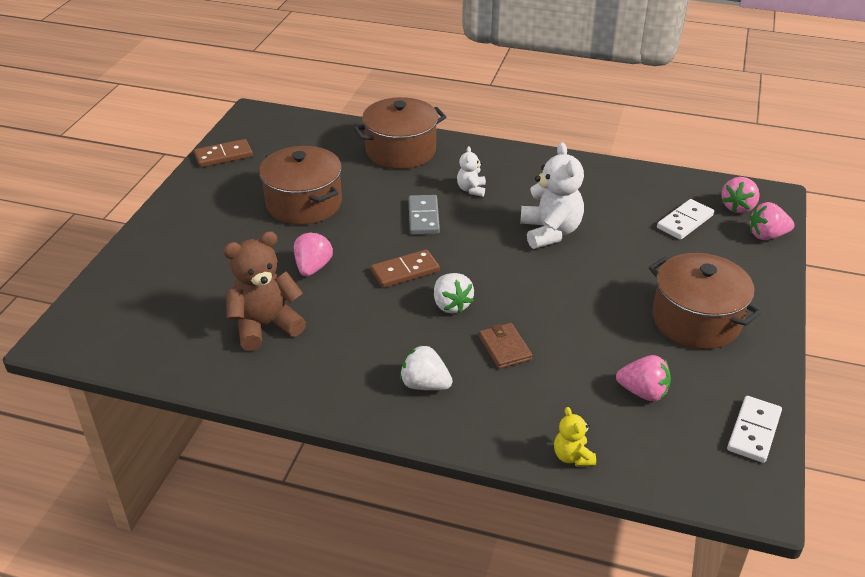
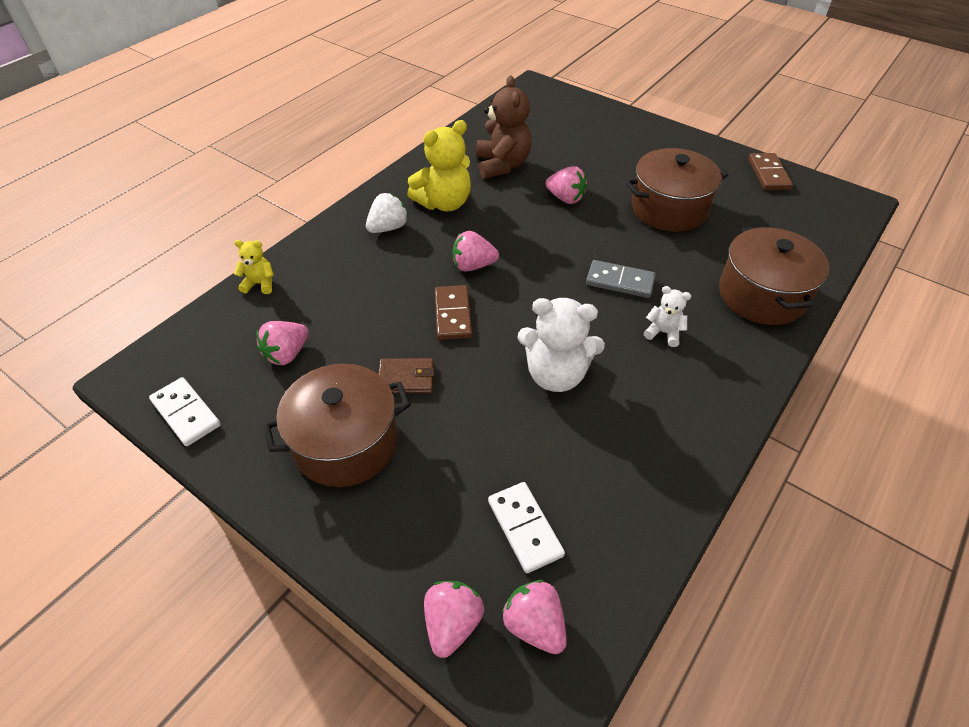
camera: 110 degrees right, 10 degrees up
brown domino [371,250,440,288] -> brown domino moved to [435,285,472,340]
white strawberry [434,273,474,314] -> pink strawberry [452,231,499,271]
brown wallet [479,323,532,369] -> brown wallet moved to [379,358,434,393]
none -> yellow teddy bear [407,120,471,211]

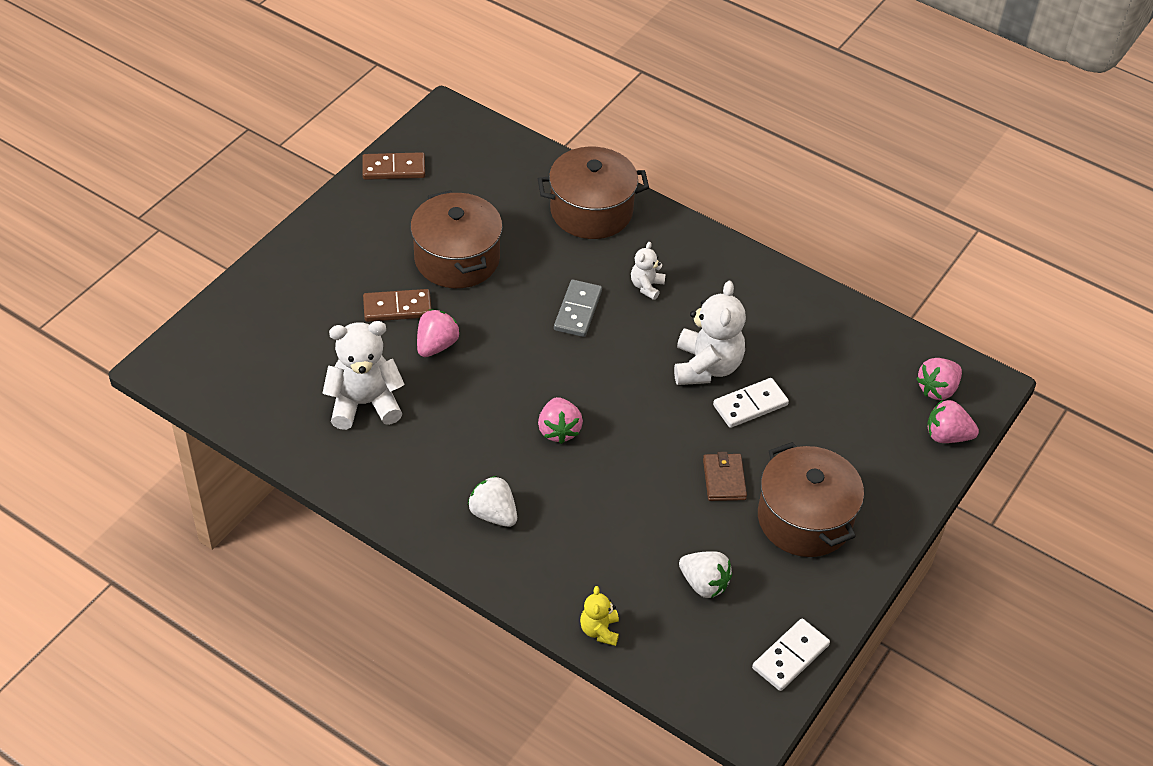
camera: 95 degrees left, 0 degrees up
pink strawberry [256,321,309,365] -> white strawberry [679,551,732,598]
yellow teddy bear [407,120,471,211] -> none
brown domino [435,285,472,340] -> brown domino moved to [363,289,432,322]
brown teddy bear [476,76,532,179] -> white teddy bear [322,321,405,430]
white domino [488,482,565,573] -> white domino moved to [713,378,789,428]

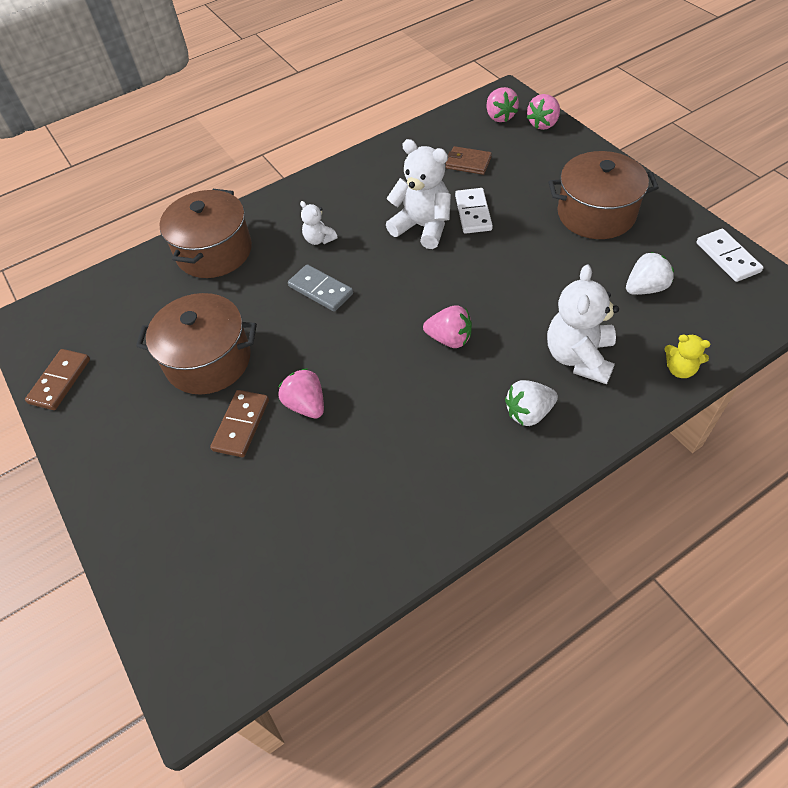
camera: 60 degrees left, 5 degrees up
white teddy bear [322,321,405,430] -> white teddy bear moved to [547,264,619,384]
brown wallet [703,452,747,501] -> brown wallet moved to [446,146,492,175]

